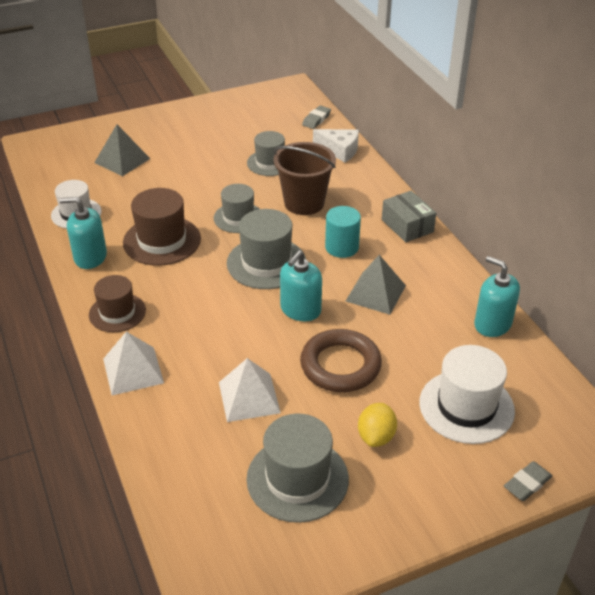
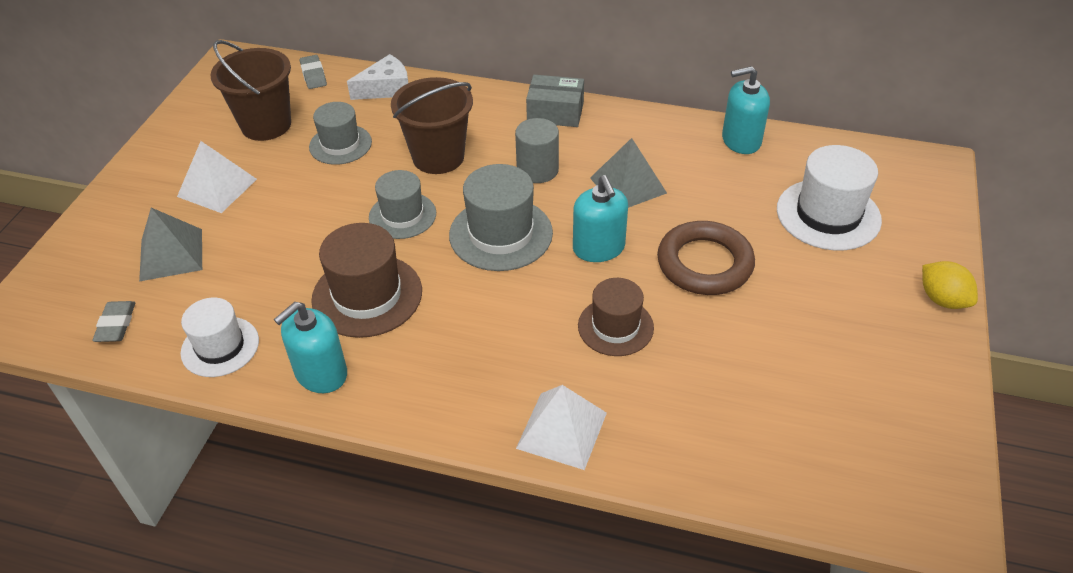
camera: 50 degrees left, 5 degrees up
brown hat [89,275,146,332] -> brown hat moved to [578,278,654,356]
white pyramid [219,358,281,422] -> white pyramid moved to [177,141,257,213]
grey hat [246,413,349,523] -> none
turquoise cylinder [325,206,361,258] -> grey cylinder [515,118,559,183]
yellow lemon [358,403,397,447] -> yellow lemon moved to [922,261,978,309]
grey eraser [504,461,553,501] -> grey eraser moved to [92,301,135,342]
none -> brown bucket [210,40,291,141]

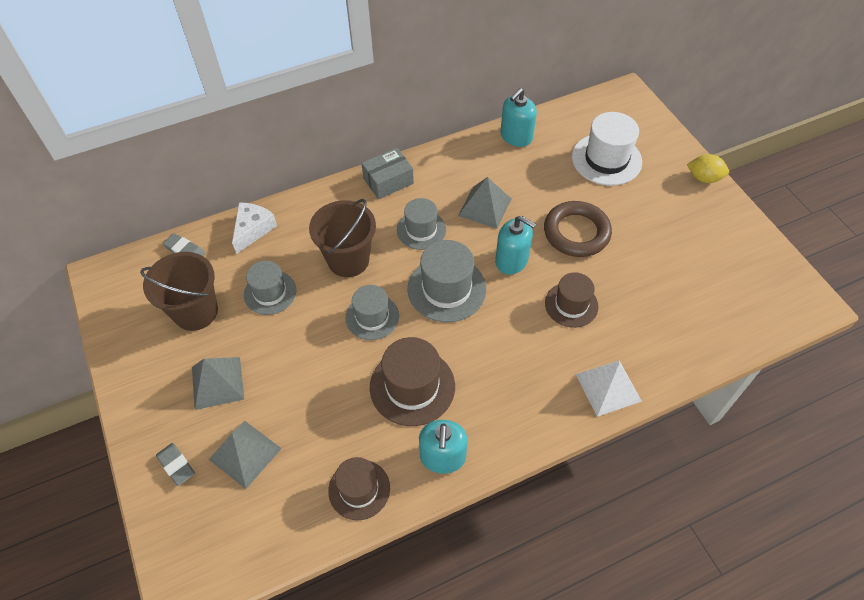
camera: 40 degrees left, 10 degrees up
grey eraser [92,301,135,342] -> grey eraser moved to [156,443,195,486]
white pyramid [177,141,257,213] -> grey pyramid [192,357,244,410]
white hat [181,298,259,377] -> brown hat [328,457,390,520]
grey cylinder [515,118,559,183] -> grey hat [397,198,446,250]

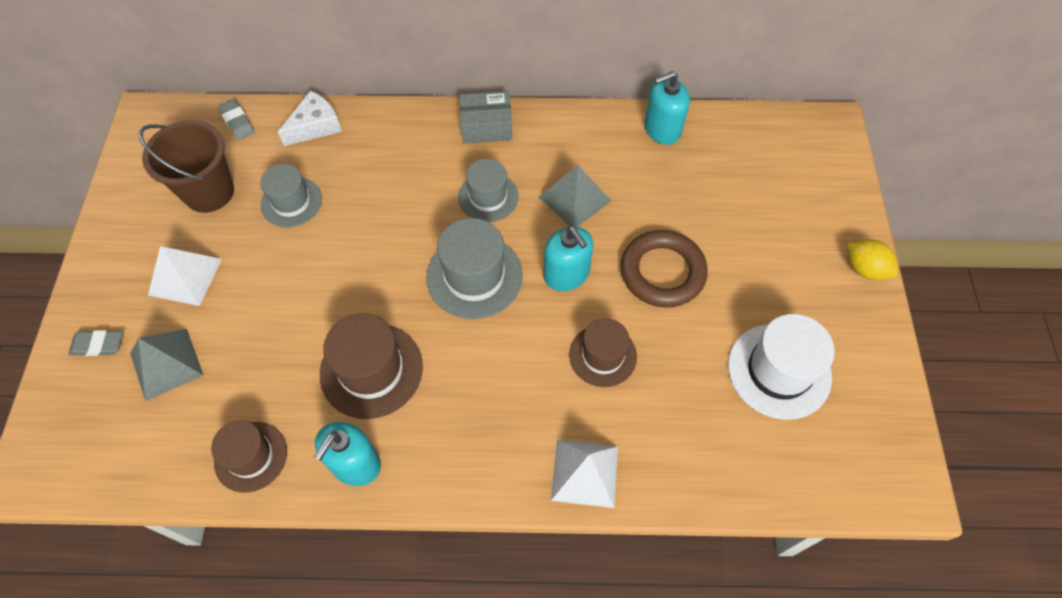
camera: 25 degrees right, 5 degrees up
grey eraser [156,443,195,486] -> grey eraser turned 75 degrees counterclockwise [69,330,122,356]
grey pyramid [192,357,244,410] -> white pyramid [148,246,222,306]
brown bucket [309,199,376,277] -> none
grey hat [345,285,399,340] -> none
white hat [572,112,642,186] -> white hat moved to [728,314,835,420]

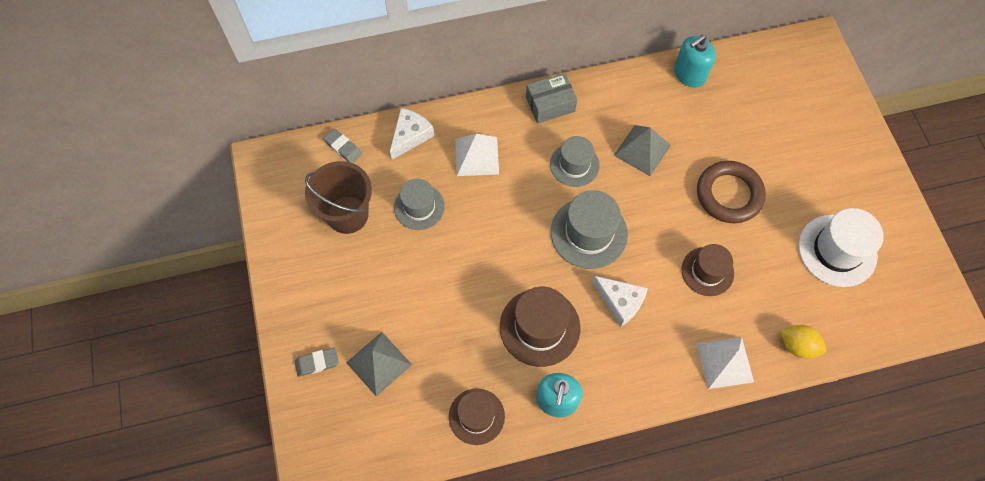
camera: 15 degrees left, 5 degrees up
white pyramid [148,246,222,306] -> white pyramid moved to [455,134,499,176]
turquoise soap dispenser [544,226,593,291] -> none
yellow lemon [847,239,898,280] -> yellow lemon moved to [780,325,826,359]
none -> white cheese [592,276,648,327]

